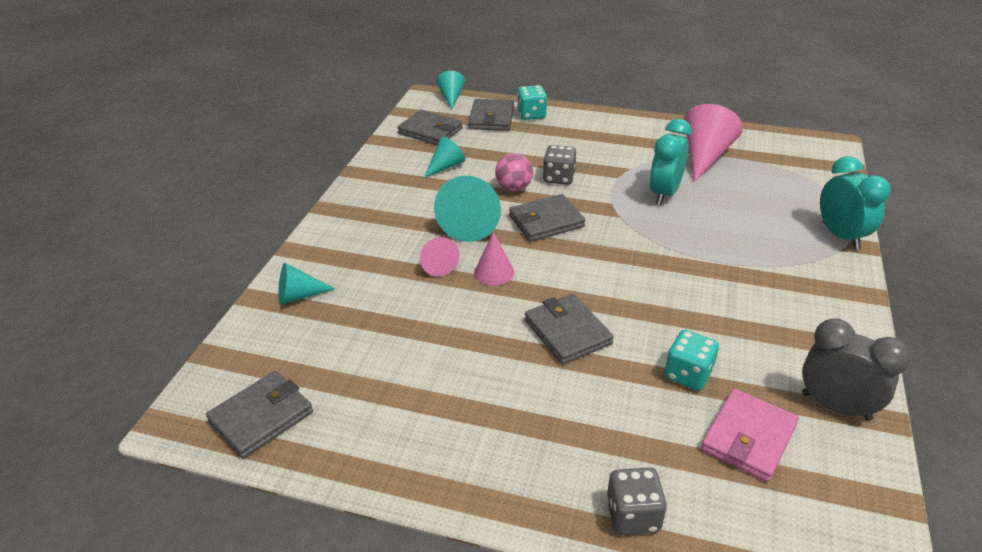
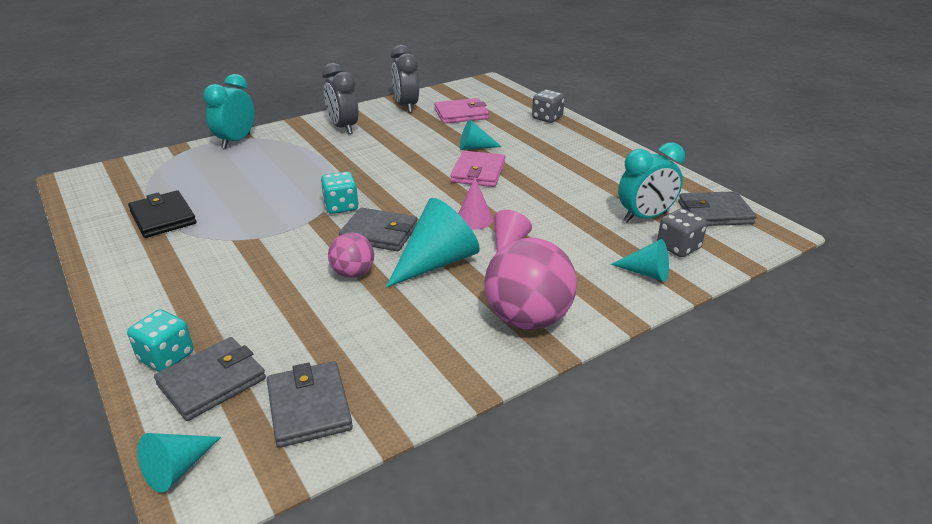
camera: 140 degrees left, 5 degrees down
turquoise cone [424,136,465,178] -> turquoise cone moved to [460,120,502,150]
grey wallet [525,294,614,364] -> pink wallet [450,151,505,187]
grey dice [543,145,577,185] -> grey dice moved to [657,209,707,257]
turquoise clock [649,119,692,205] -> turquoise clock moved to [618,142,685,223]
turquoise dice [664,330,719,391] -> turquoise dice moved to [321,172,359,214]
pink cone [684,104,743,182] -> black wallet [128,190,196,238]
none -> grey clock [322,63,358,134]
none -> pink ball [484,238,577,330]

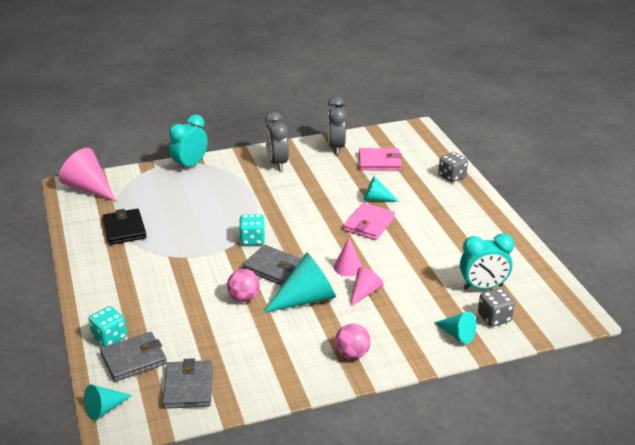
camera: 15 degrees right, 0 degrees up
pink ball [484,238,577,330] -> pink ball [335,324,371,359], size x0.55
grey wallet [678,191,756,226] -> none
none -> pink cone [58,148,116,201]

